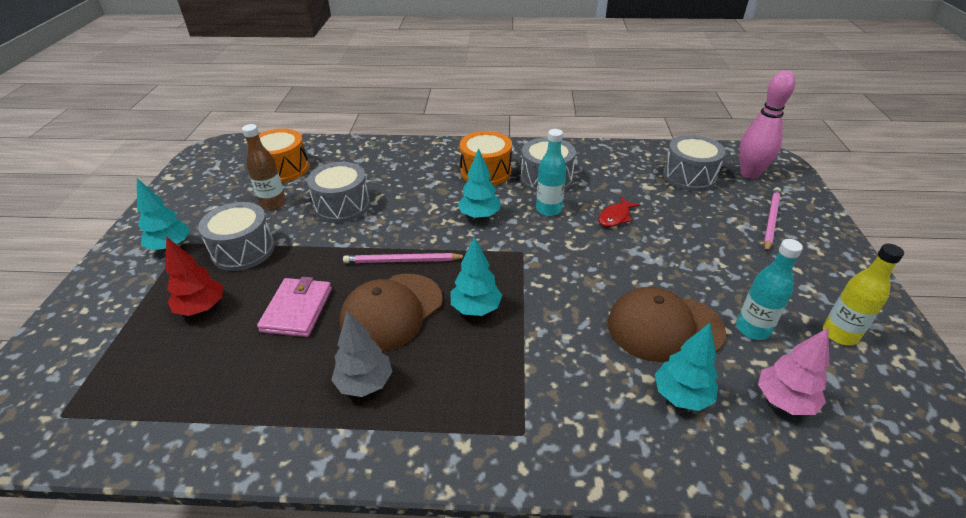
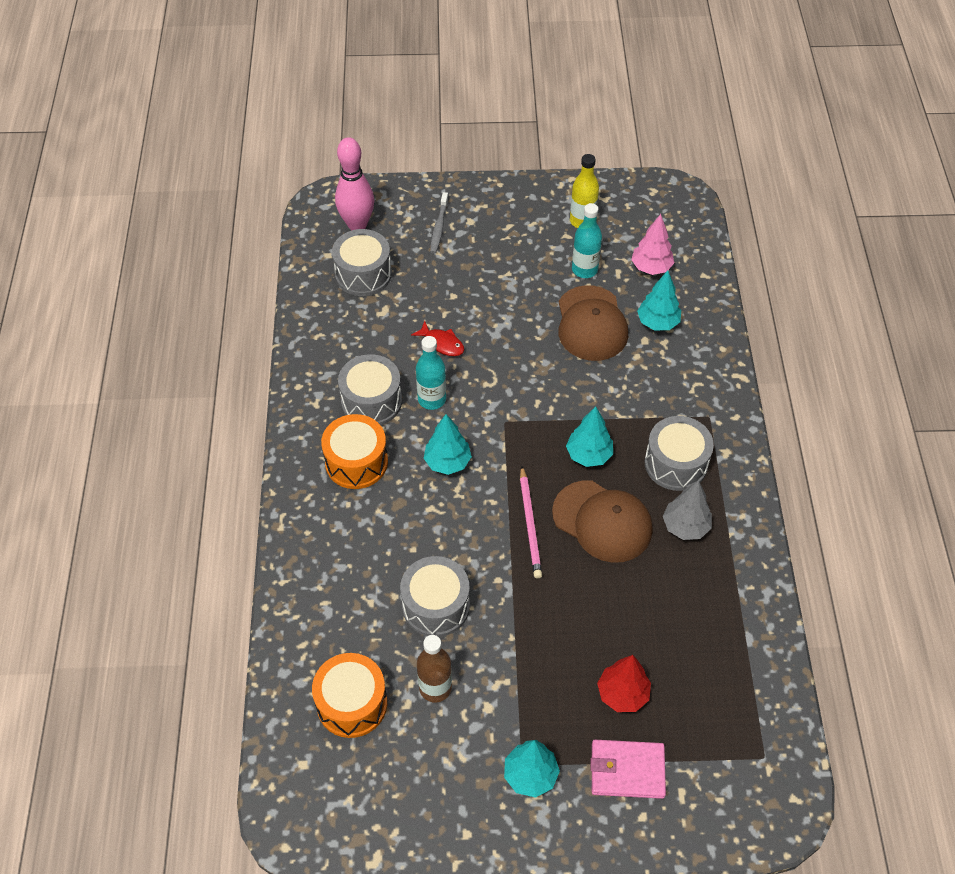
camera: 95 degrees left, 15 degrees up
grey drum [198,202,275,271] -> grey drum moved to [645,416,714,491]
pink wallet [257,277,332,337] -> pink wallet moved to [591,740,666,799]
pink pencil [764,187,781,253] -> grey toothbrush [430,192,448,253]

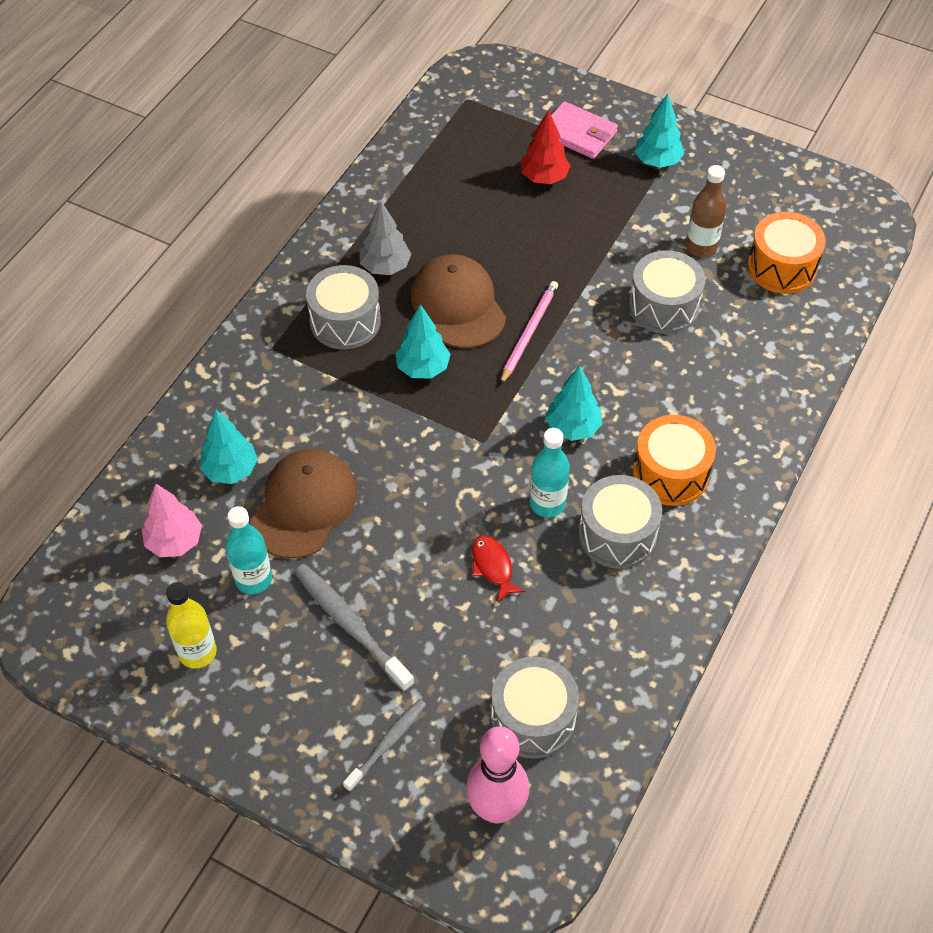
camera: 150 degrees left, 0 degrees up
none -> grey toothbrush [294,564,414,692]

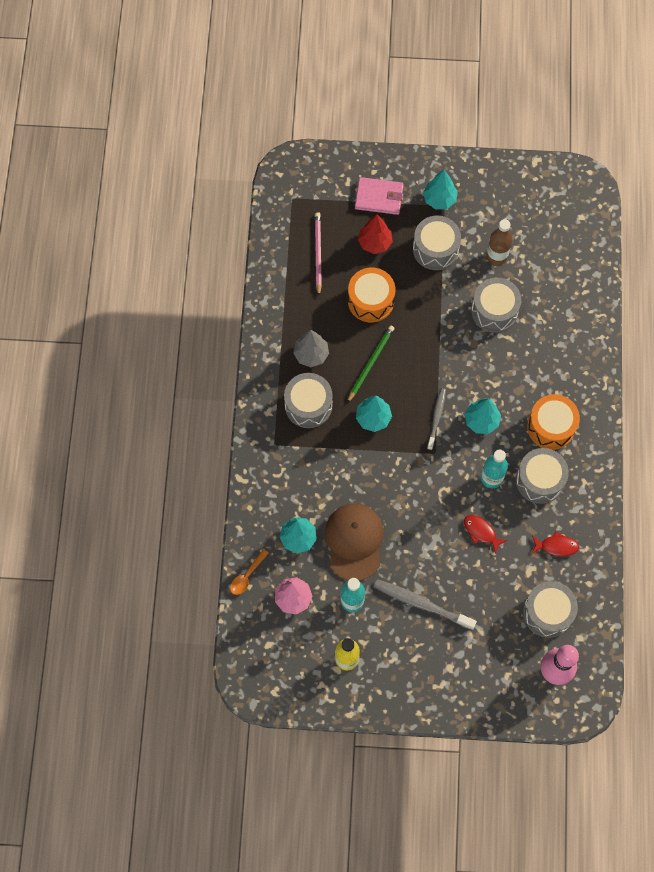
camera: 25 degrees left, 15 degrees up
grey toothbrush [343,699,426,792] -> grey toothbrush moved to [427,388,446,450]
brown cap [411,254,506,348] -> green pencil [347,326,394,403]
pink pencil [500,281,558,385] -> pink pencil moved to [315,212,322,296]
orange drum [747,212,826,294] -> orange drum moved to [348,268,395,322]
none -> orange spoon [230,549,269,595]
none -> grey drum [413,216,461,270]
none -> red fish [532,531,579,556]

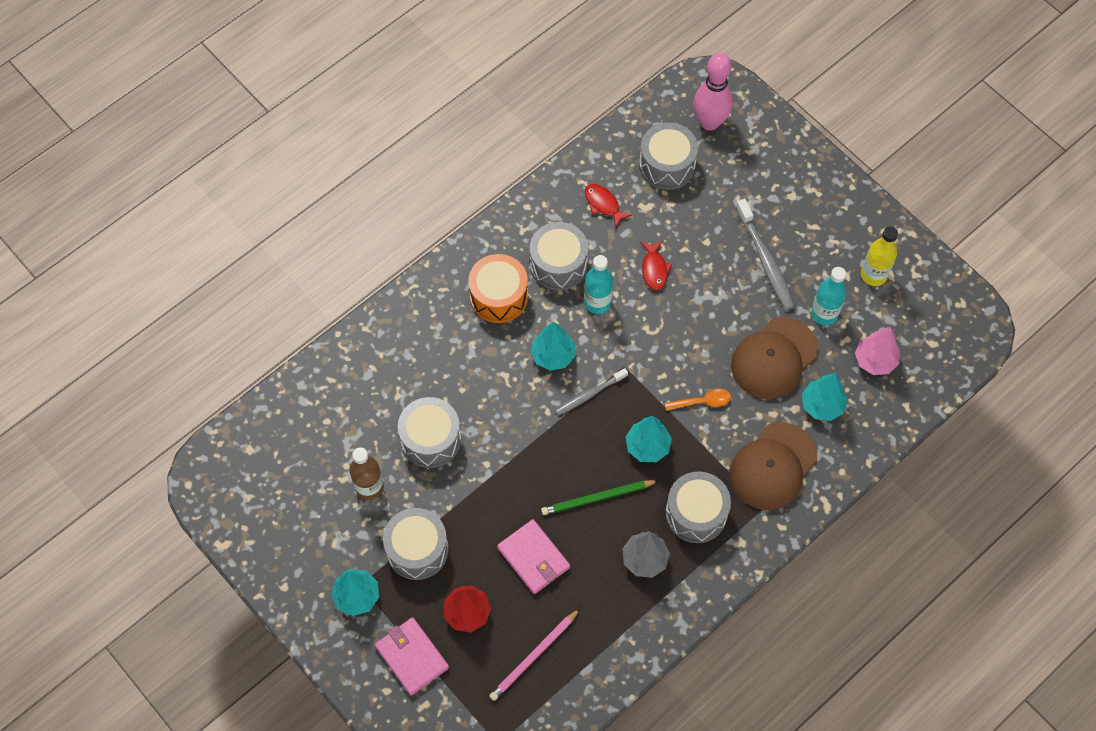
camera: 135 degrees left, 5 degrees down
orange spoon [230,549,269,595] -> orange spoon moved to [665,389,731,411]
orange drum [348,268,395,322] -> pink wallet [497,519,570,594]
none -> brown cap [730,422,817,510]

